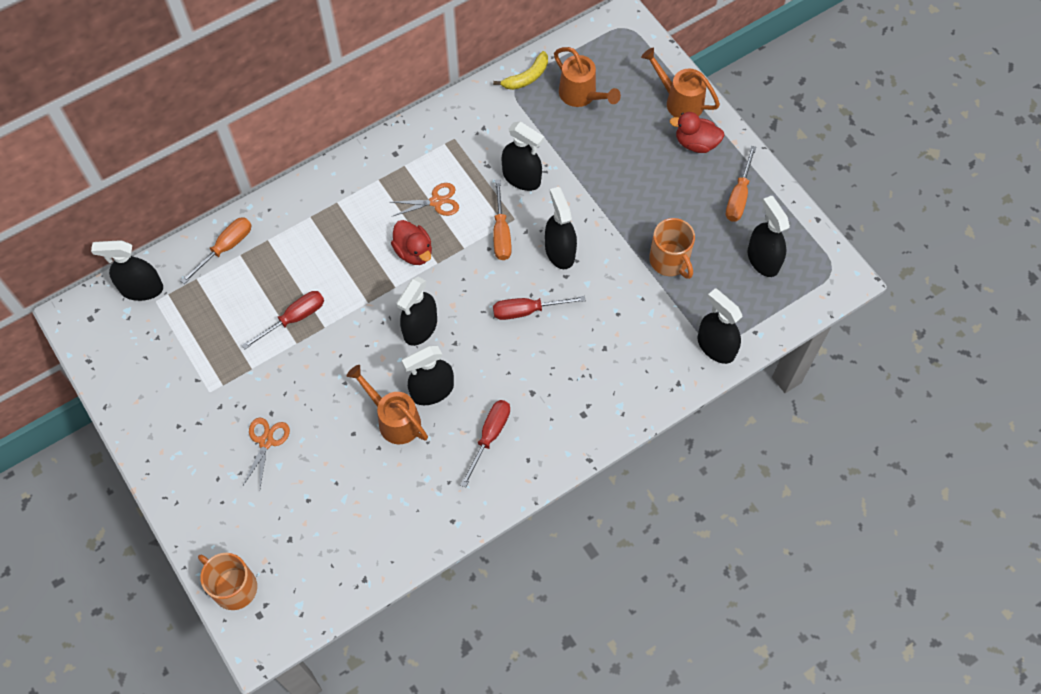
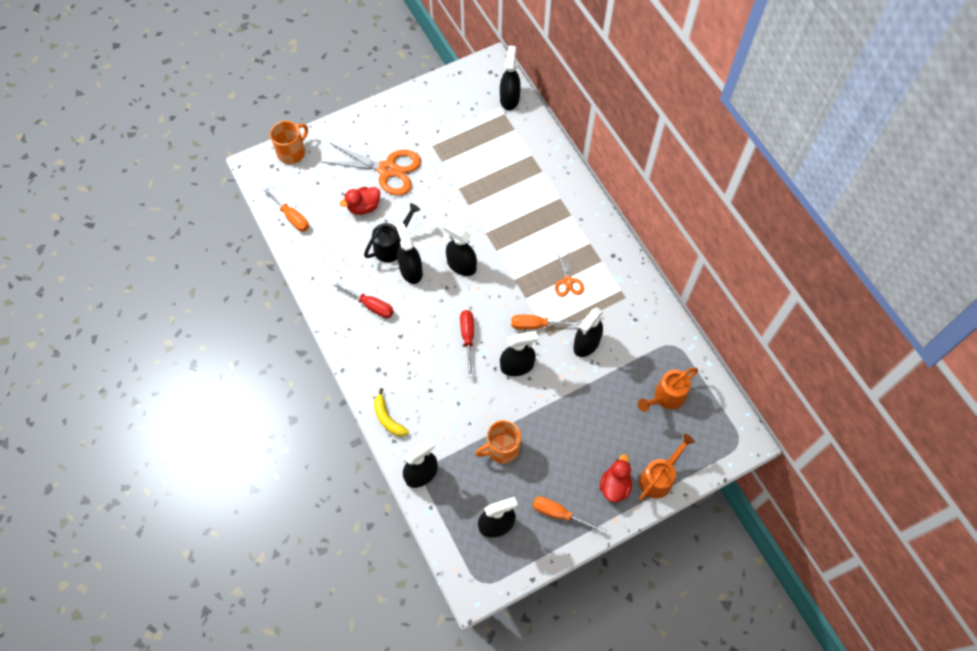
camera: 95 degrees right, 0 degrees up
orange screwdriver [180,217,252,284] -> orange screwdriver moved to [262,187,309,232]
red screwdriver [242,291,324,350] -> none
orange scissors [242,418,290,488] -> orange scissors [321,143,421,195], size x1.93
orange watering can [347,365,428,444] -> black watering can [364,203,420,262]
red duck [391,220,432,265] -> red duck moved to [340,187,380,215]
yellow banana [493,51,548,90] -> yellow banana moved to [374,388,409,436]

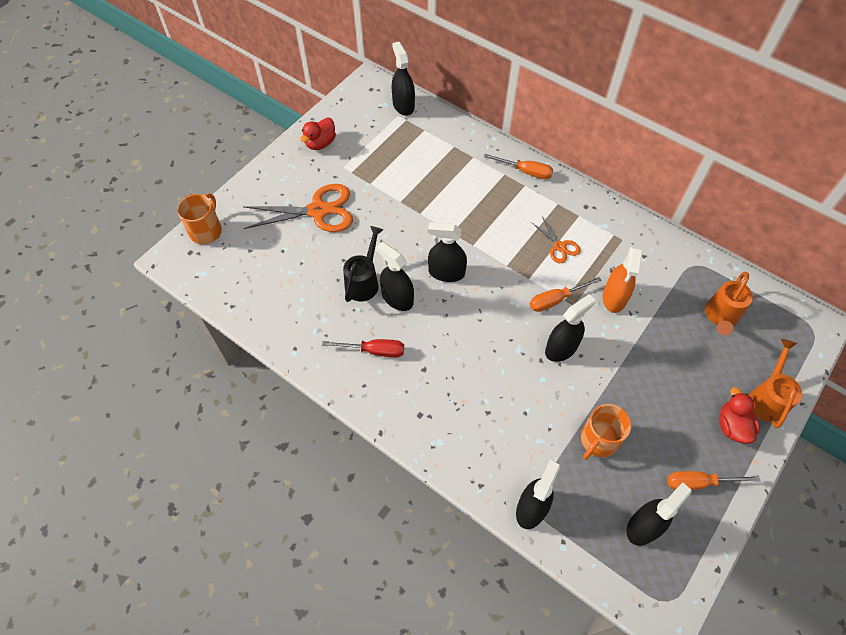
camera: 25 degrees left, 5 degrees down
orange screwdriver [262,187,309,232] -> orange screwdriver moved to [484,154,553,179]
red duck [340,187,380,215] -> red duck moved to [300,118,336,150]
yellow banana [374,388,409,436] -> none
red screwdriver [460,310,474,377] -> none
black spray bottle [573,307,603,357] -> orange spray bottle [603,247,642,313]

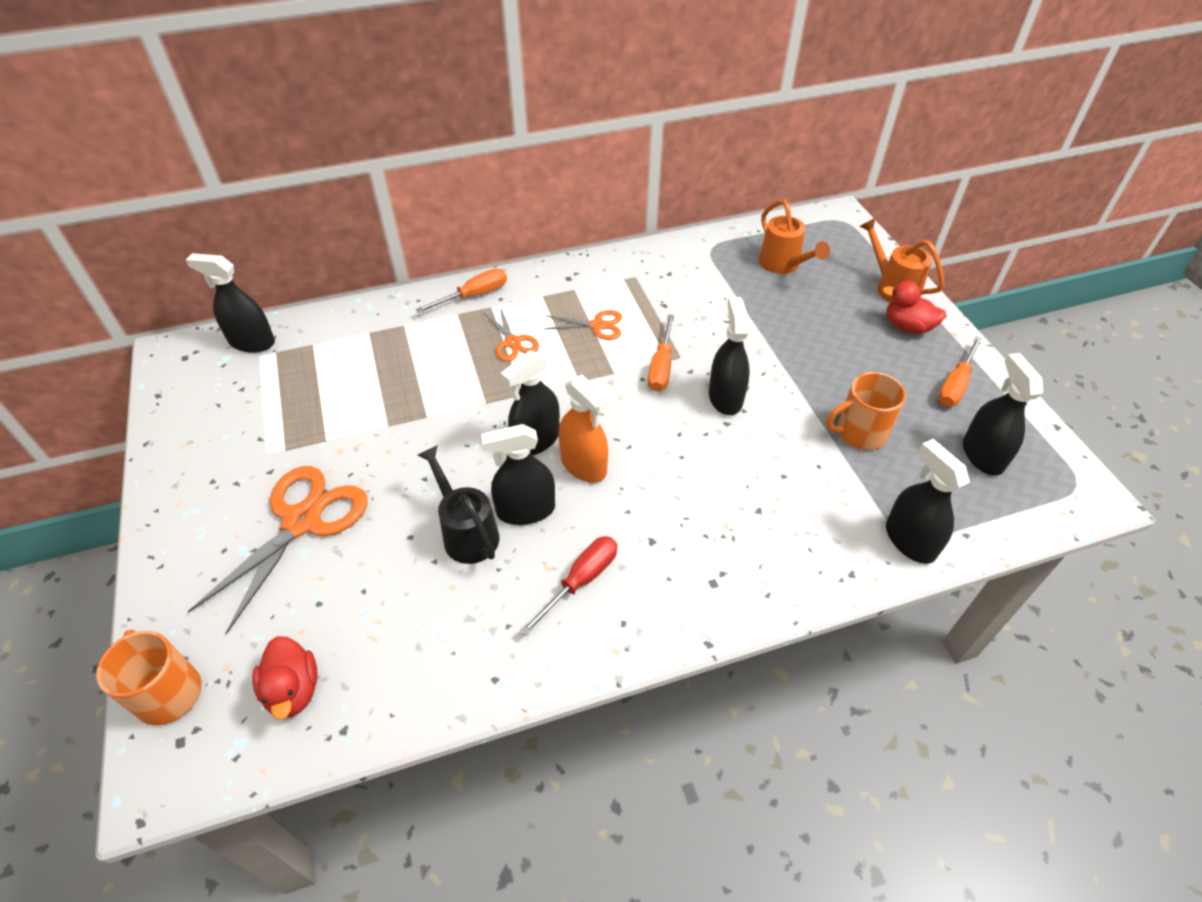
camera: 55 degrees left, 10 degrees down
red duck [300,118,336,150] -> red duck moved to [253,636,318,720]
orange mug [581,404,631,460] -> orange mug turned 90 degrees clockwise [826,372,906,450]
orange spray bottle [603,247,642,313] -> orange spray bottle moved to [559,375,609,483]
none -> orange scissors [484,307,539,361]

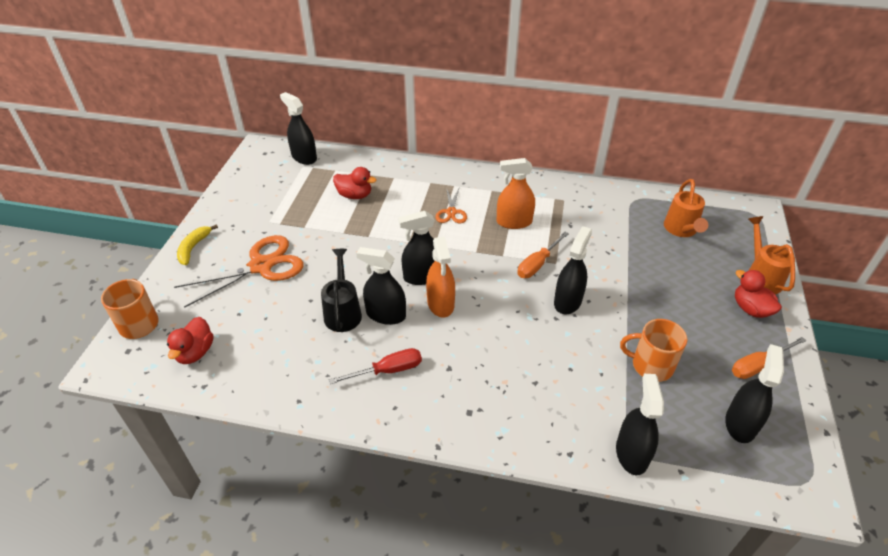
camera: 30 degrees right, 5 degrees down
orange screwdriver [416,268,507,313] -> none
orange scissors [544,310,622,340] -> orange spray bottle [497,158,535,229]
none -> yellow banana [177,224,218,265]
none -> red duck [333,167,377,199]

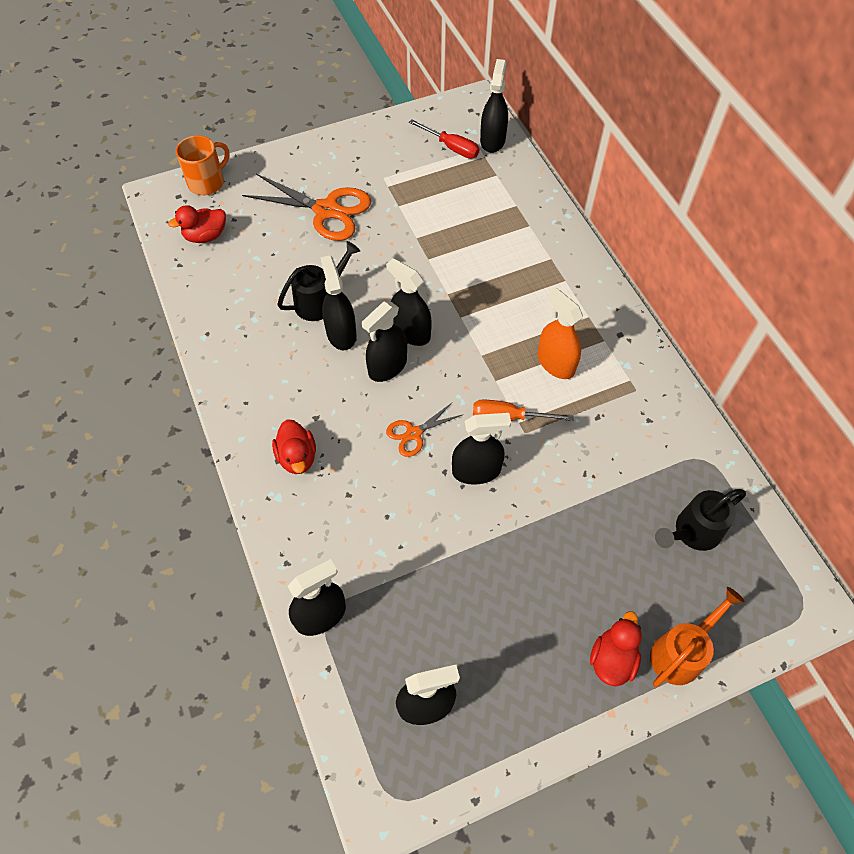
camera: 55 degrees right, 15 degrees up
yellow banana [177,224,218,265] -> none
red screwdriver [329,348,422,384] -> red screwdriver moved to [409,119,479,159]
red duck [333,167,377,199] -> red duck moved to [272,419,316,474]
orange spray bottle [426,237,455,317] -> black spray bottle [362,301,407,382]
orange scissors [436,188,467,223] -> orange scissors moved to [386,402,462,457]
orange mug [620,319,687,382] -> none
orange watering can [664,179,708,237] -> black watering can [655,489,746,551]
orange screwdriver [732,337,806,379] -> none

